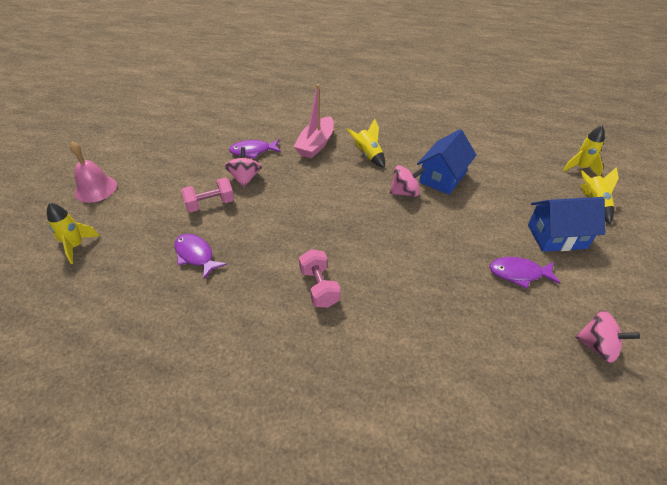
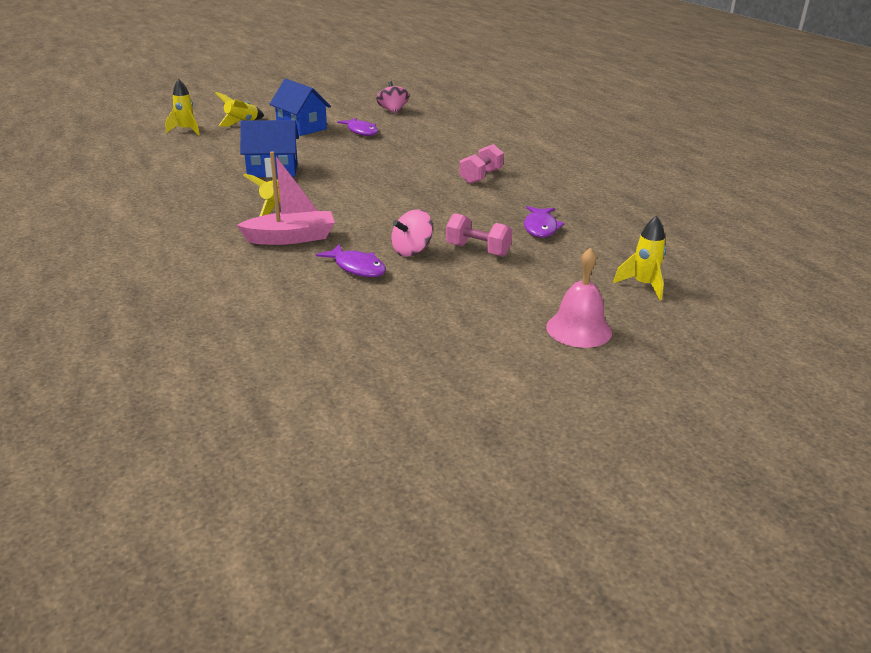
camera: 130 degrees left, 15 degrees down
pink spinning top [390,165,425,197] -> none

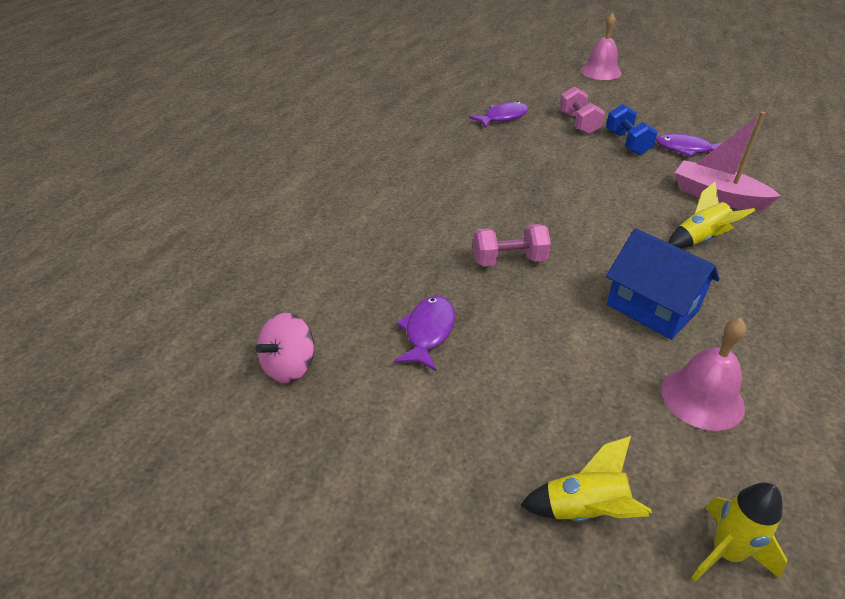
camera: 130 degrees left, 10 degrees up
blue house [270,79,331,136] -> none
purple fish [316,244,386,277] -> purple fish turned 75 degrees counterclockwise [656,133,722,157]
pink spinning top [391,209,433,257] -> blue dumbbell [606,104,658,155]
pink dumbbell [459,144,504,184] -> pink dumbbell moved to [473,224,551,266]
yellow rocket [613,216,666,300] -> none
none -> pink bell [661,318,746,431]

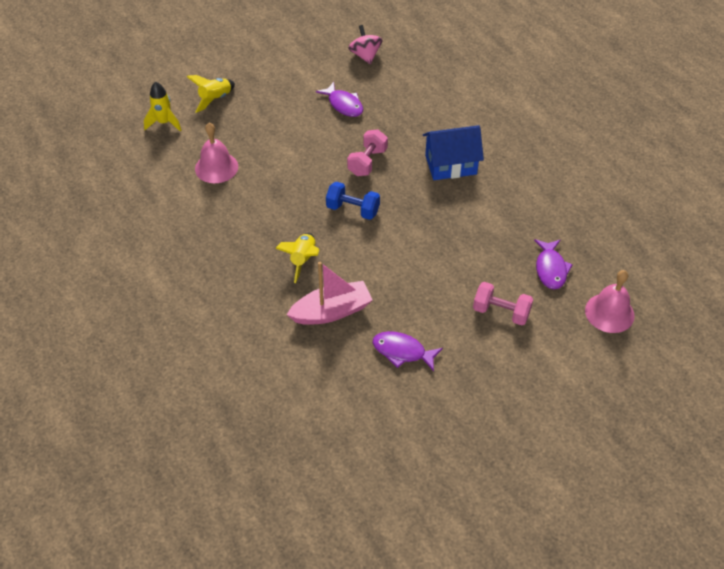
camera: 125 degrees right, 10 degrees up
pink bell [580,13,622,80] -> pink bell moved to [585,270,635,333]
blue dumbbell [606,104,658,155] -> blue dumbbell moved to [326,182,380,220]
blue house [606,228,720,340] -> blue house moved to [423,125,484,180]
purple fish [656,133,722,157] -> purple fish turned 120 degrees counterclockwise [372,331,443,371]

